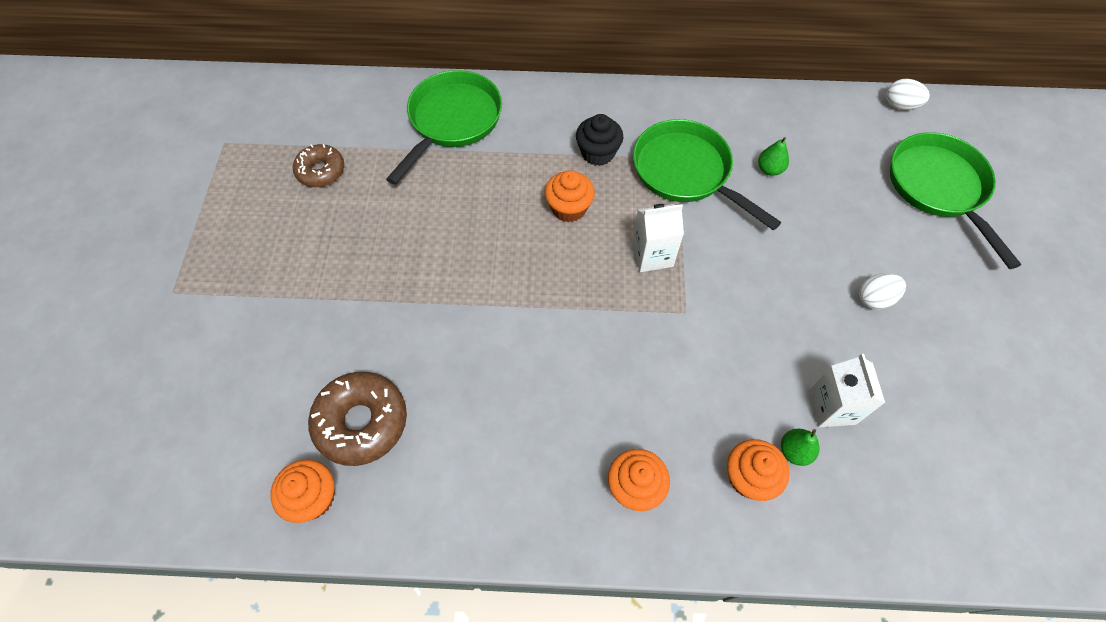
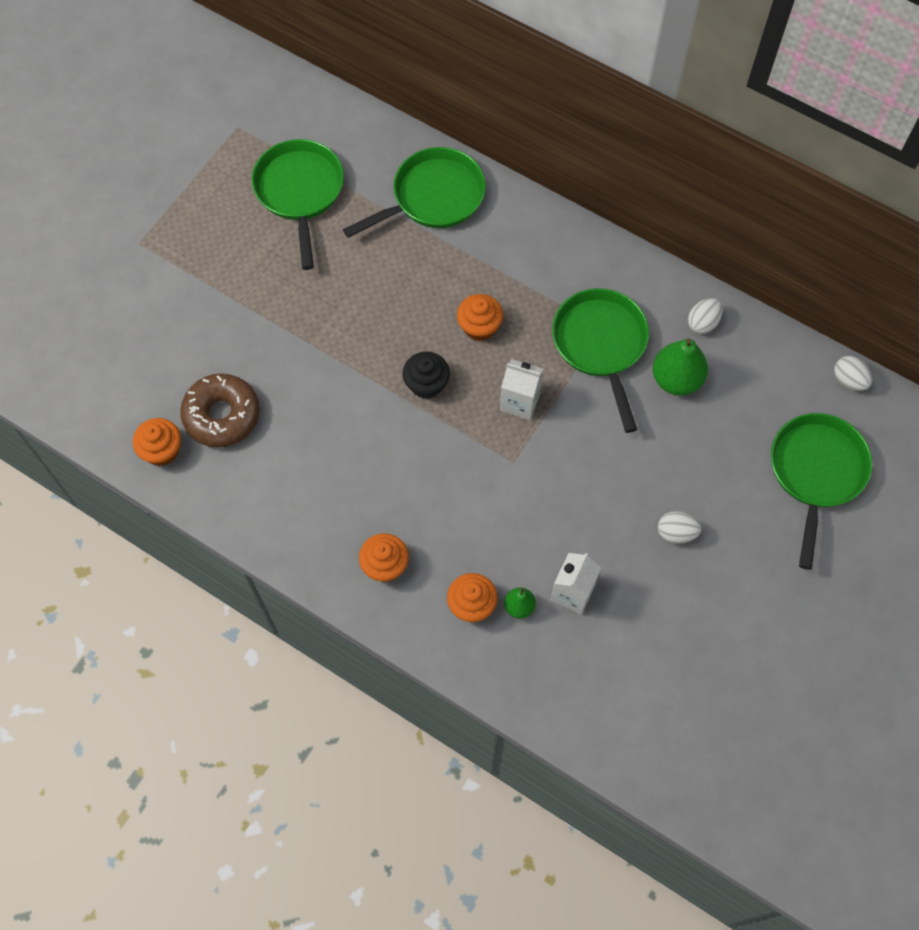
camera: 30 degrees right, 5 degrees up
brown donut [293,144,344,187] -> green pan [252,139,344,270]
black cupcake [576,114,623,166] -> black cupcake moved to [403,352,450,399]
green pear [758,137,789,176] -> green pear [653,338,708,396], size x1.86
none -> white egg [688,298,723,334]

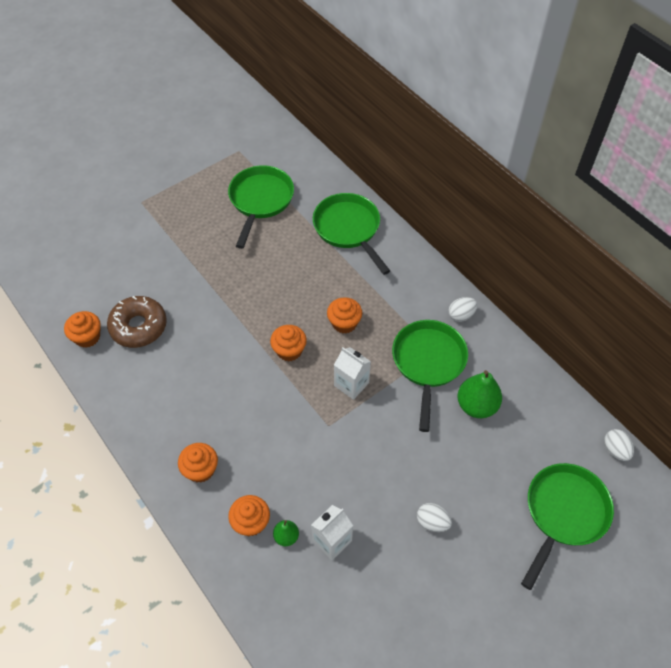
camera: 20 degrees right, 10 degrees down
green pan [343,147,486,238] -> green pan turned 105 degrees counterclockwise [313,193,390,275]
black cupcake [403,352,450,399] -> orange cupcake [270,325,307,362]
white egg [688,298,723,334] -> white egg moved to [449,297,477,322]

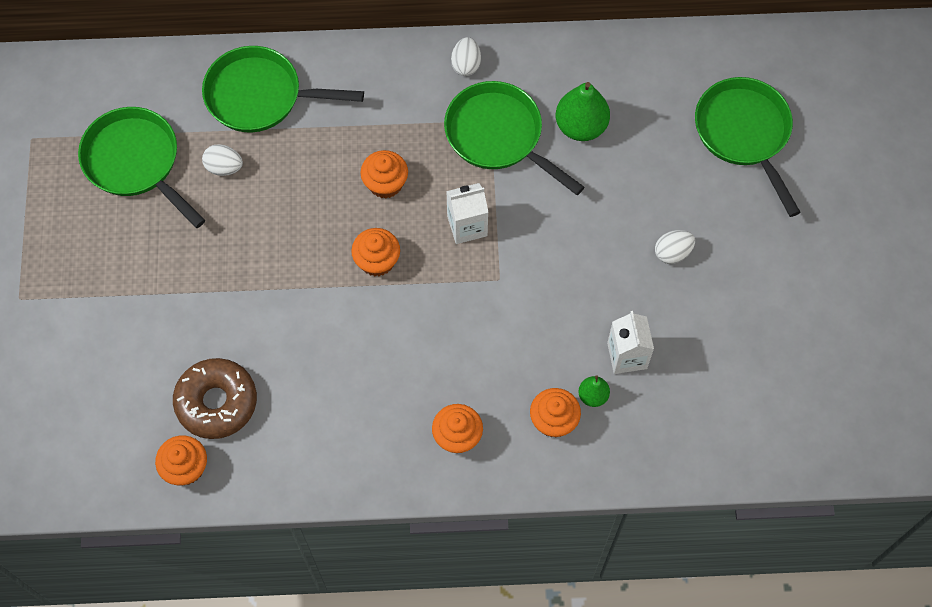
camera: 55 degrees left, 10 degrees up
white egg [604,429,634,461] -> white egg moved to [202,144,243,176]

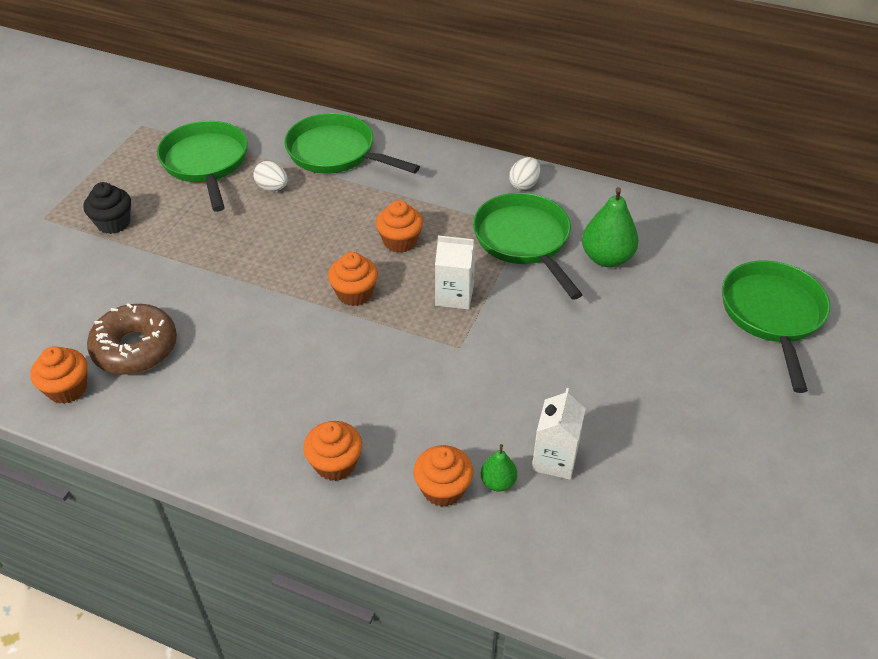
camera: 25 degrees right, 20 degrees down
white egg [655,230,695,264] -> none
none -> black cupcake [84,182,131,234]

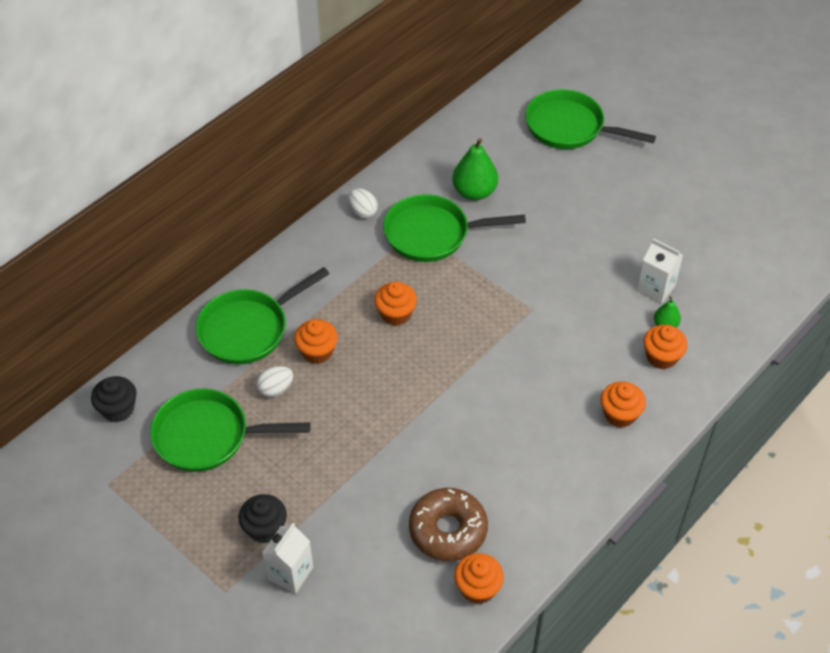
camera: 70 degrees left, 5 degrees up
orange cupcake [328,252,378,306] -> orange cupcake moved to [294,319,338,364]
white carton [435,235,475,310] -> white carton moved to [262,523,313,594]
none -> black cupcake [91,376,137,422]

